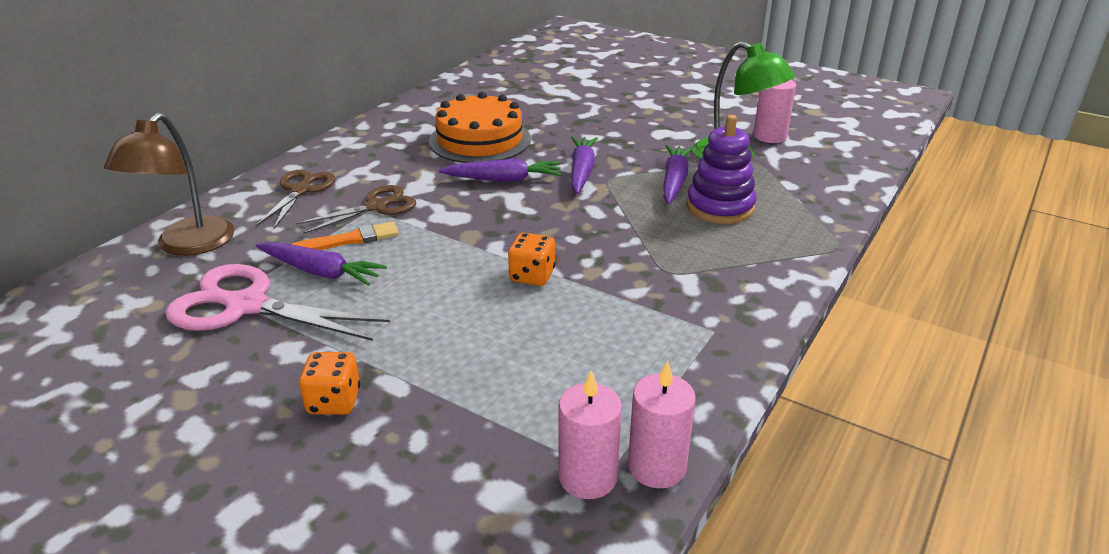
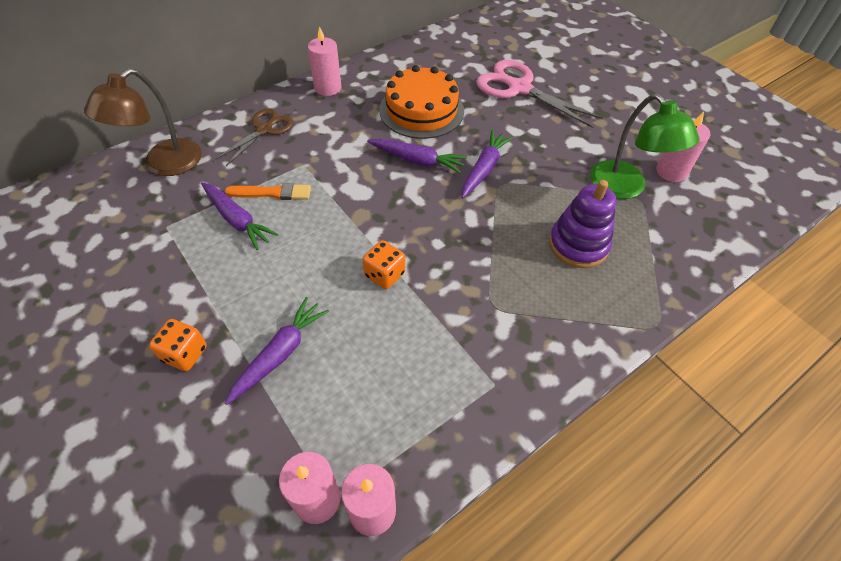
camera: 20 degrees right, 20 degrees up
pink scissors [165,264,390,341] -> pink scissors moved to [476,60,603,128]
brown scissors [296,185,416,234] -> none
purple carrot [663,145,693,204] -> purple carrot moved to [225,297,329,405]
none -> pink candle [308,26,341,96]

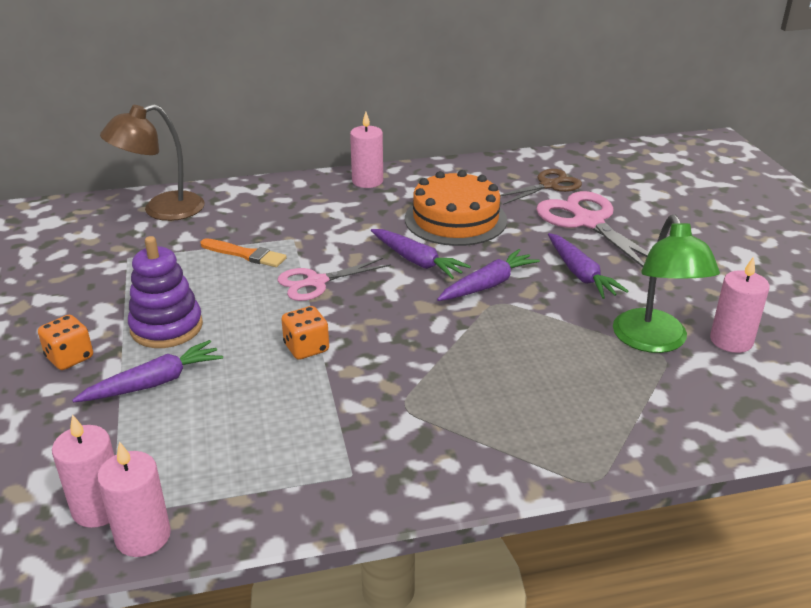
camera: 25 degrees right, 20 degrees down
purple carrot [201,182,279,250] -> purple carrot moved to [548,233,628,299]
brown scissors [215,108,294,166] -> brown scissors moved to [500,169,582,205]
purple stacking toy [549,180,616,268] -> purple stacking toy moved to [128,236,203,348]
none -> pink scissors [278,258,391,301]

